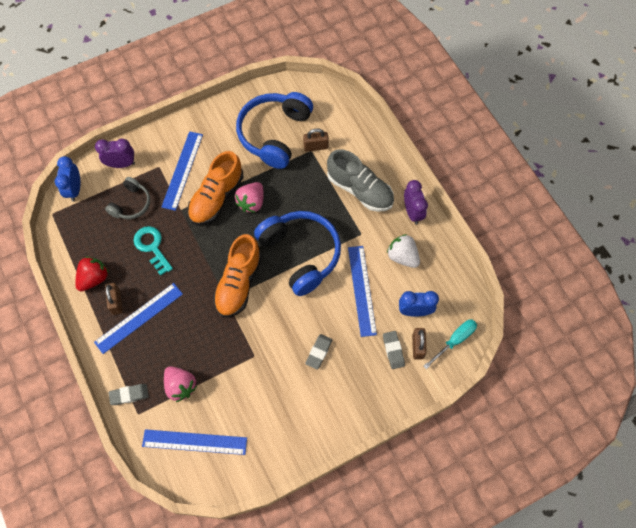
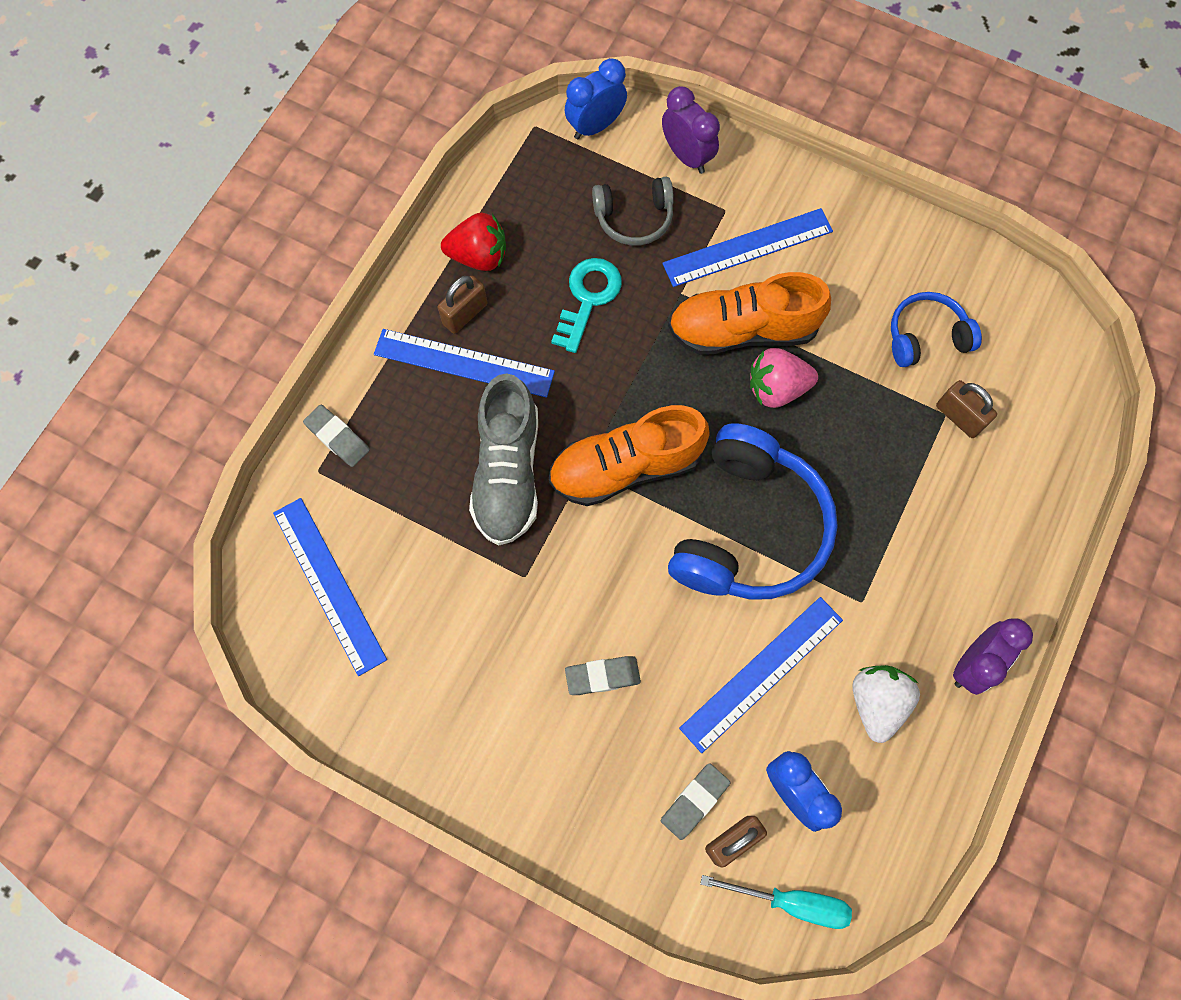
camera: 55 degrees right, 5 degrees up
pink strawberry [164,366,197,402] -> none
blue headphones [236,92,313,169] -> blue headphones [891,292,982,367], size x0.53
grey shoe [327,149,394,212] -> grey shoe moved to [469,373,538,545]

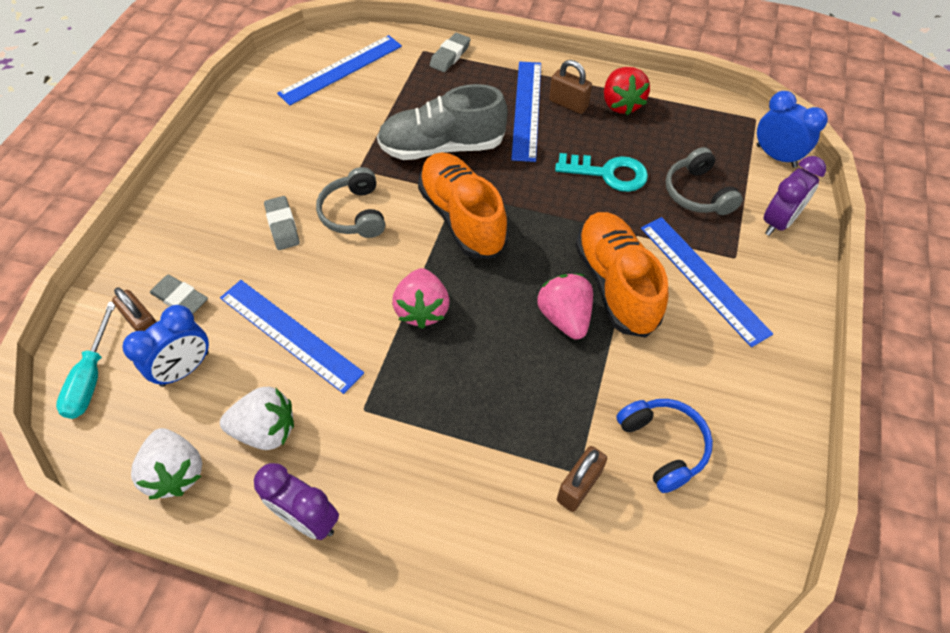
camera: 80 degrees right, 15 degrees down
blue headphones [668,423,838,600] -> pink strawberry [392,268,450,329]
none -> white strawberry [131,428,202,500]
none -> grey headphones [316,167,385,238]

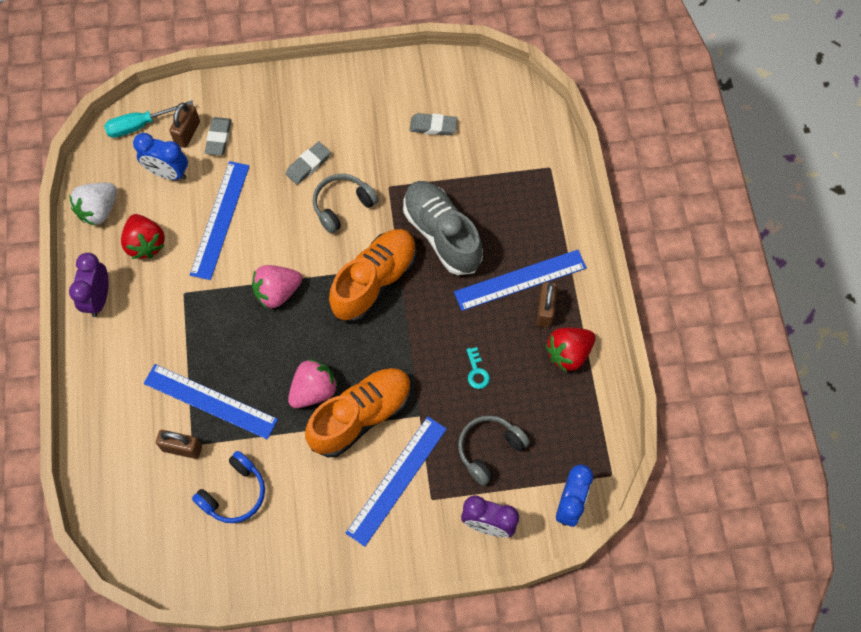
camera: 65 degrees right, 10 degrees up
white strawberry [220,387,294,450] -> red strawberry [121,214,165,259]
blue ruler [277,35,402,106] -> blue ruler moved to [144,364,278,439]
grey eraser [430,33,470,72] -> grey eraser moved to [410,113,458,135]
turquoise key [555,153,648,192] -> turquoise key [466,347,490,389], size x0.53

